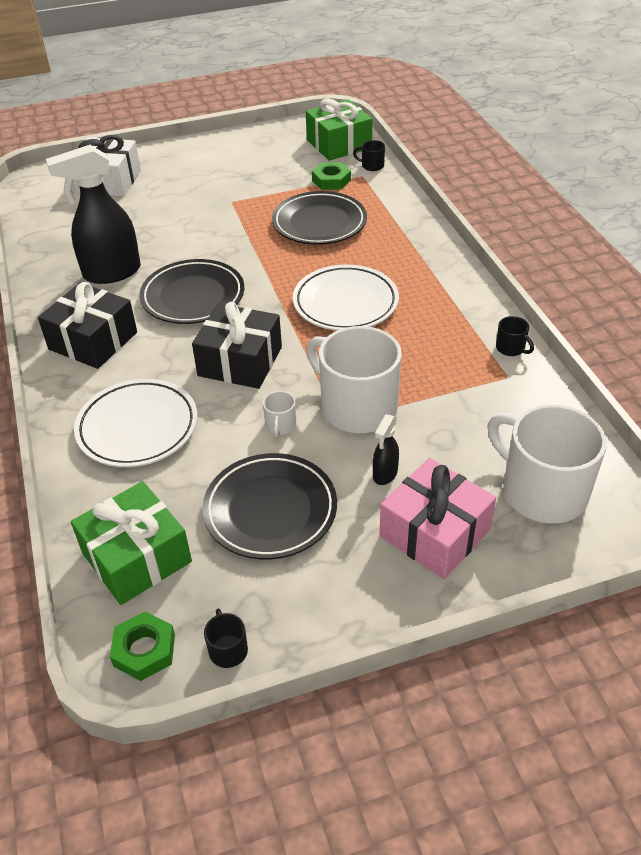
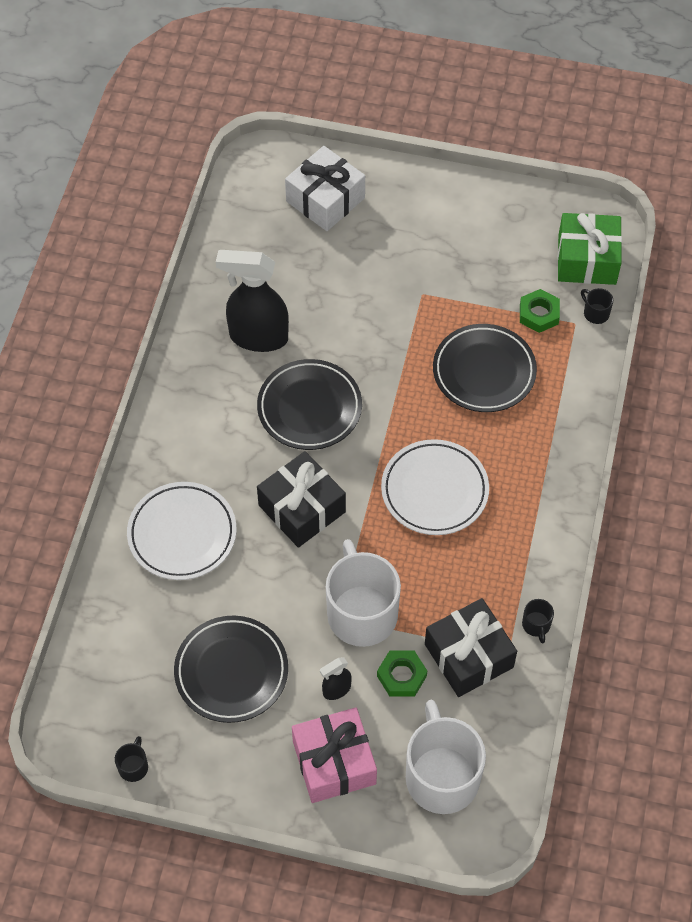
camera: 30 degrees right, 15 degrees up
black gift [38,282,137,369] -> black gift moved to [425,598,517,697]
green gift [71,481,192,605] -> none
green nut [110,611,175,681] -> green nut moved to [377,651,427,697]
white mug [263,391,296,437] -> none

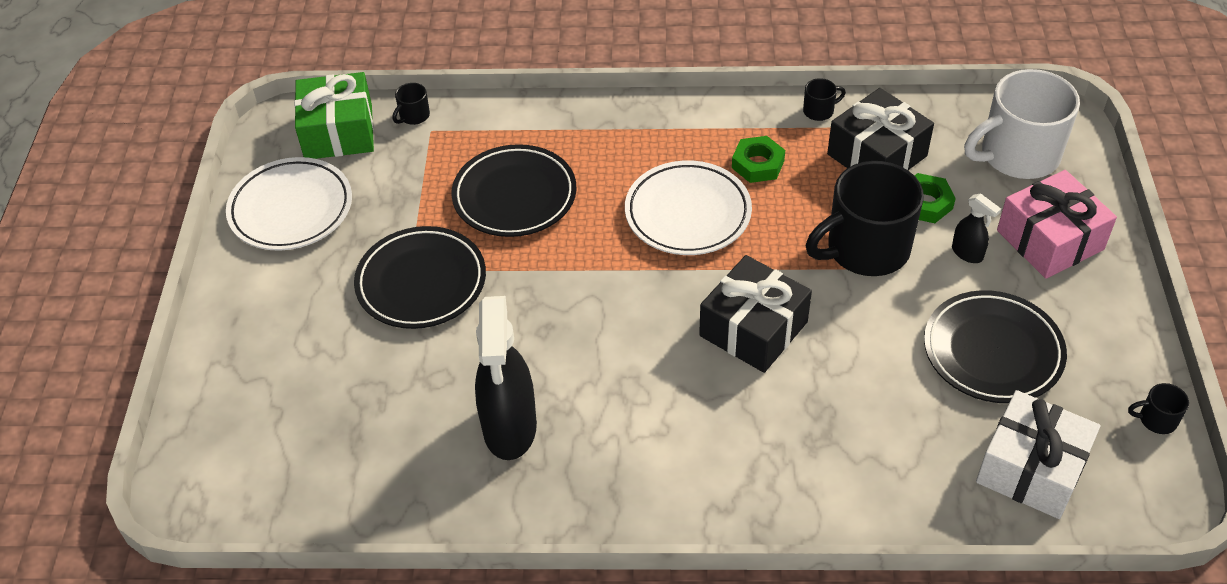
camera: 100 degrees left, 10 degrees down
white plate [127,482,237,580] -> white plate moved to [226,157,352,251]
black plate [257,359,362,450] -> black plate moved to [354,226,486,329]
white gift [285,146,365,231] -> white gift moved to [976,390,1100,519]
white mug [326,539,401,647] -> black mug [806,161,924,276]
green nut [520,289,560,333] -> green nut moved to [732,136,785,183]

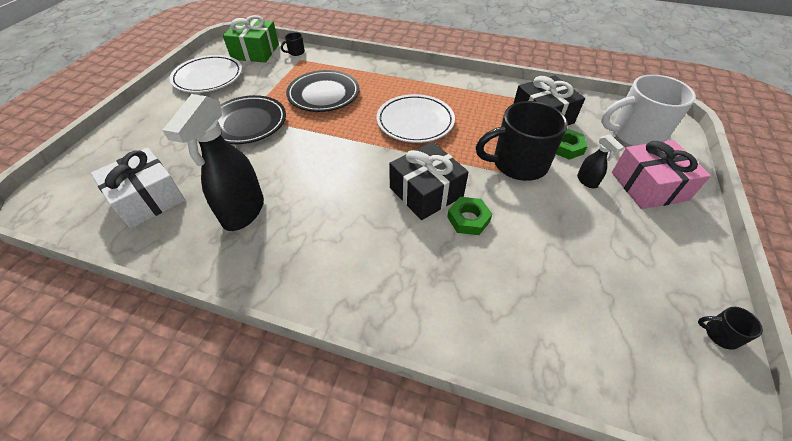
camera: 15 degrees right, 0 degrees up
green nut [732,136,785,183] -> green nut moved to [447,197,492,235]
black mug [803,78,846,121] -> none
black plate [924,290,1067,403] -> none
white gift [976,390,1100,519] -> white gift moved to [91,148,185,228]

